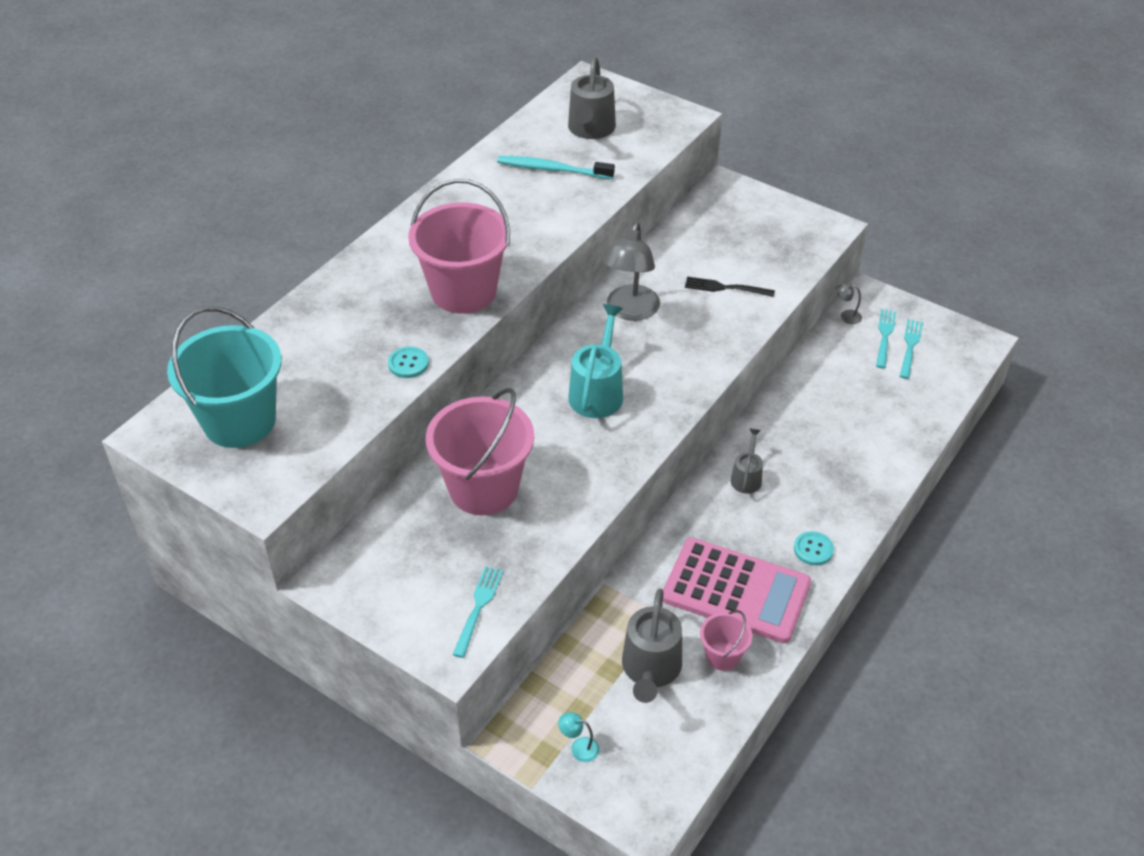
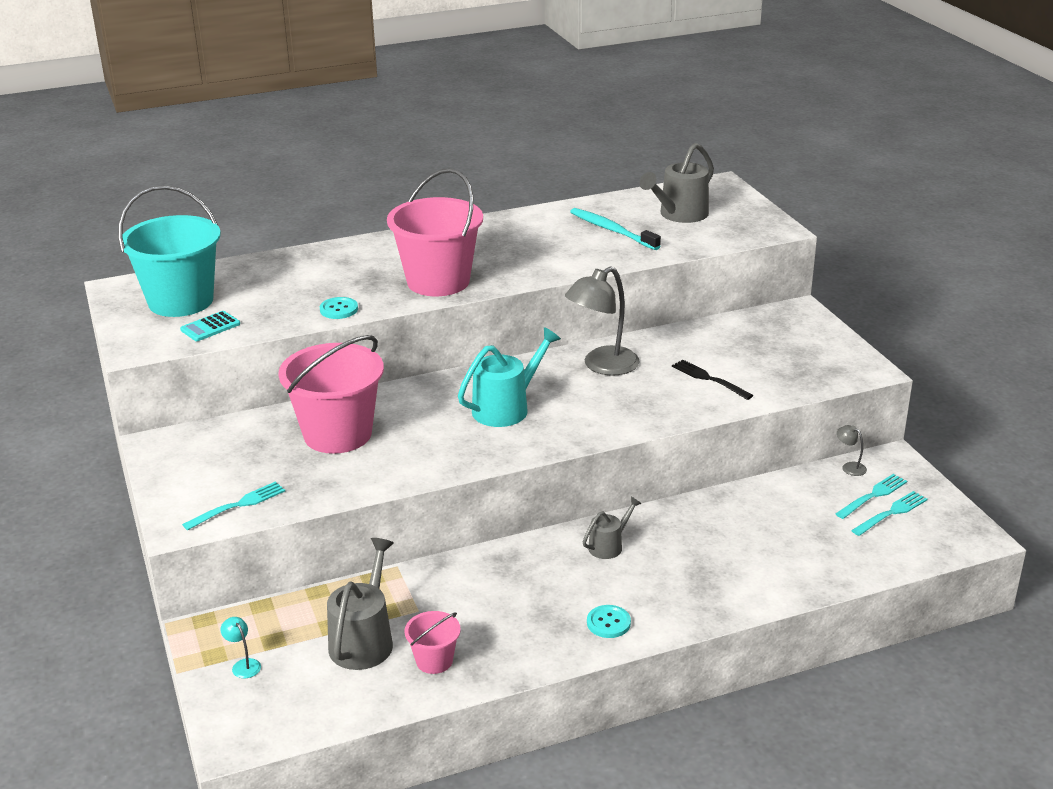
camera: 35 degrees right, 15 degrees down
grey watering can [622,589,682,703] -> grey watering can turned 150 degrees clockwise [327,538,394,670]
pink calculator [663,538,811,643] -> none
none -> turquoise calculator [180,311,240,341]

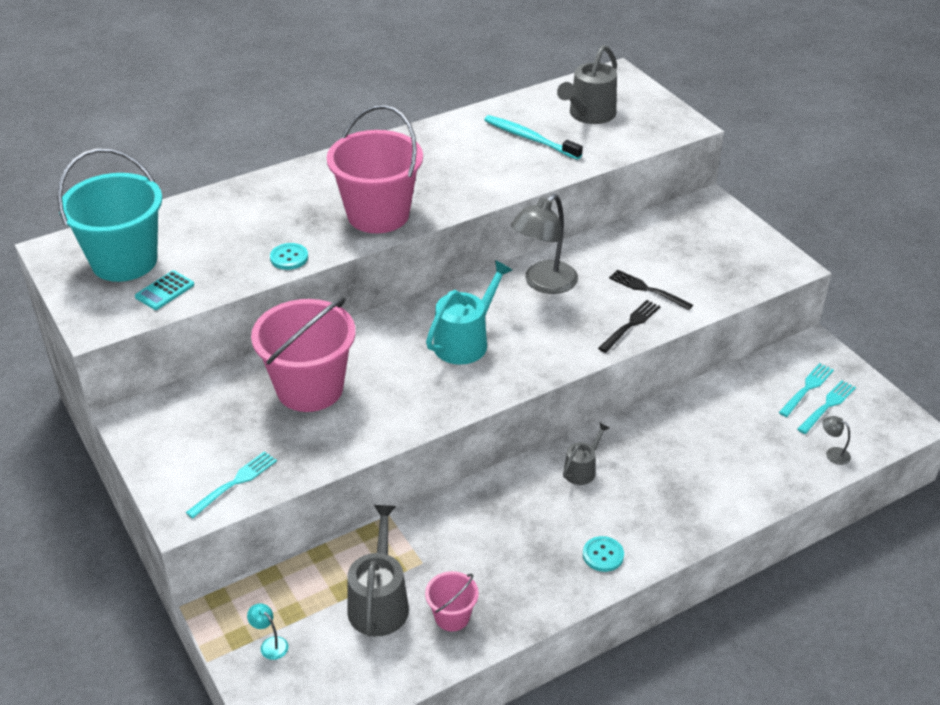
camera: 10 degrees left, 10 degrees up
grey lamp [837,425,867,476] -> grey lamp moved to [823,416,851,465]
none -> black fork [598,300,661,353]

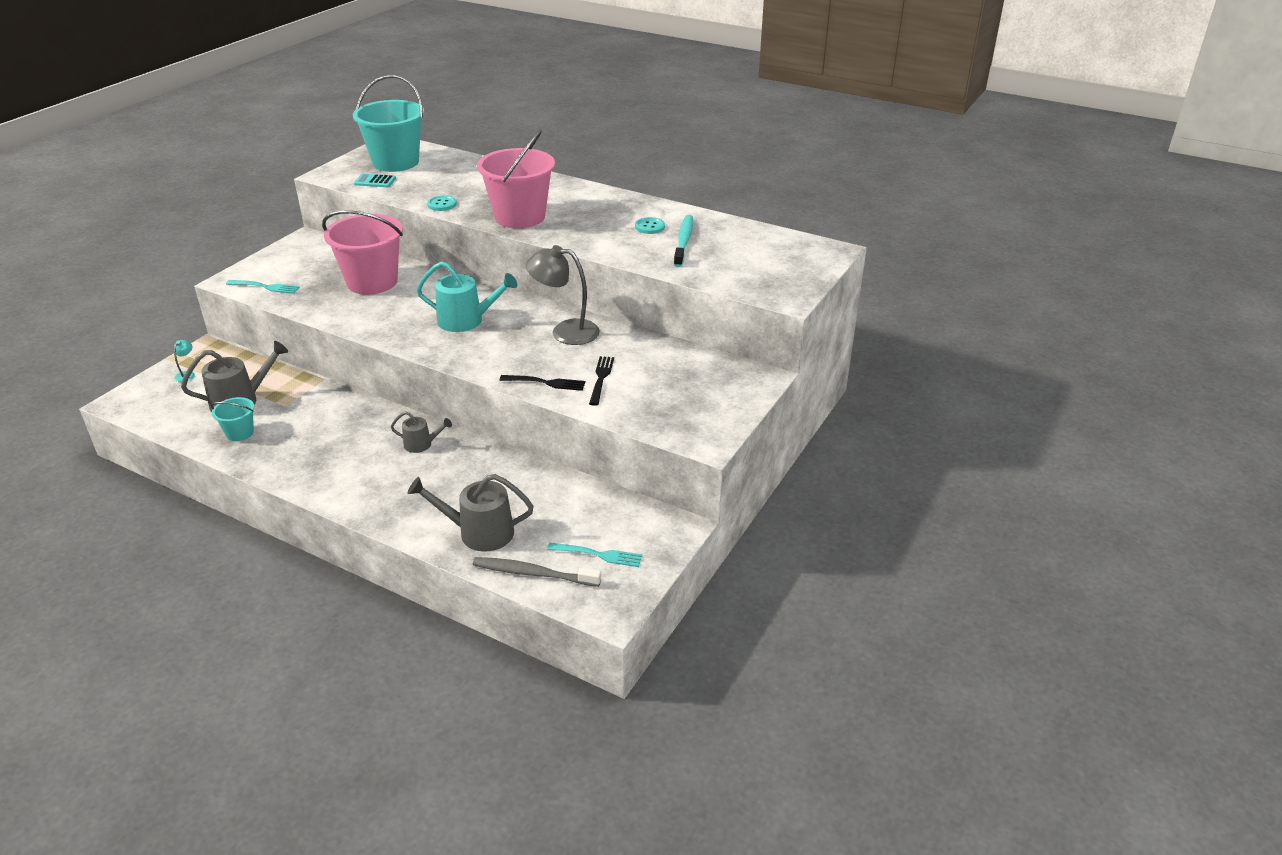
camera: 60 degrees right, 5 degrees down
pink bucket [425,571,479,631] -> turquoise bucket [211,397,254,441]
grey watering can [557,45,617,124] -> grey watering can moved to [407,474,534,552]
turquoise button [583,536,624,572] -> turquoise button moved to [635,217,665,234]
turquoise fork [779,363,834,417] -> none
grey lamp [823,416,851,465] -> grey toothbrush [473,557,601,587]

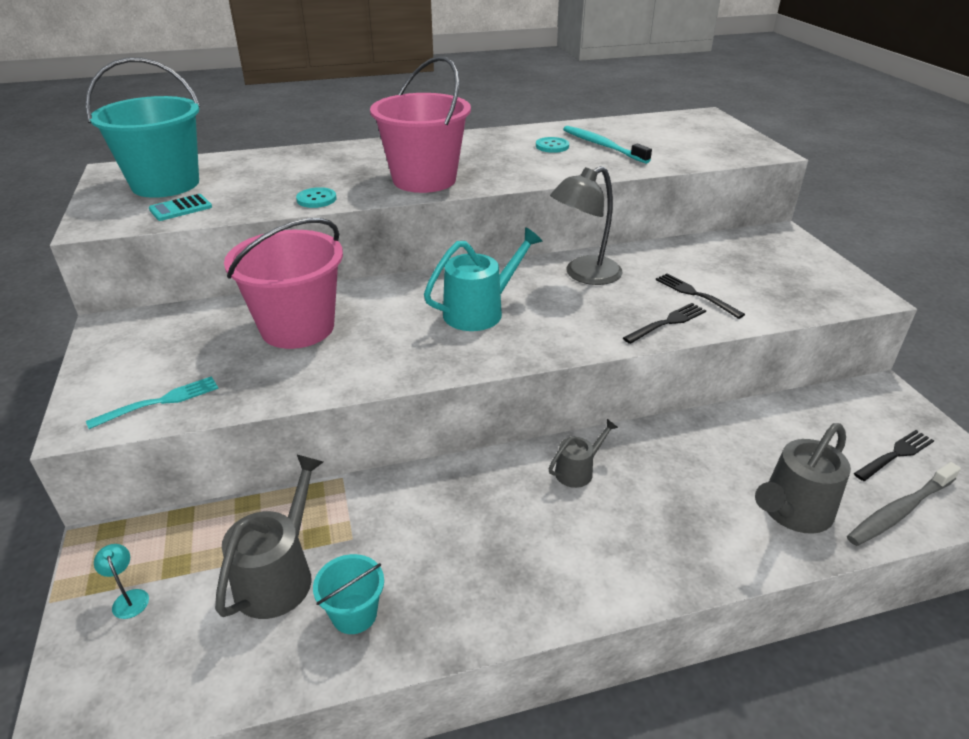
camera: 45 degrees left, 0 degrees up
turquoise fork [547,543,642,567] -> black fork [854,430,934,481]

